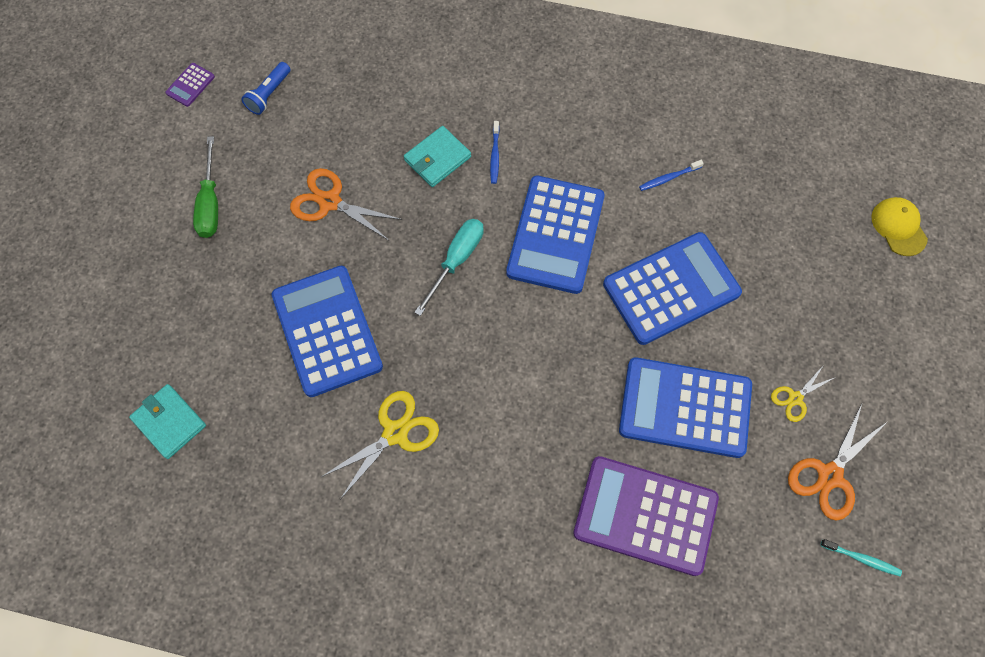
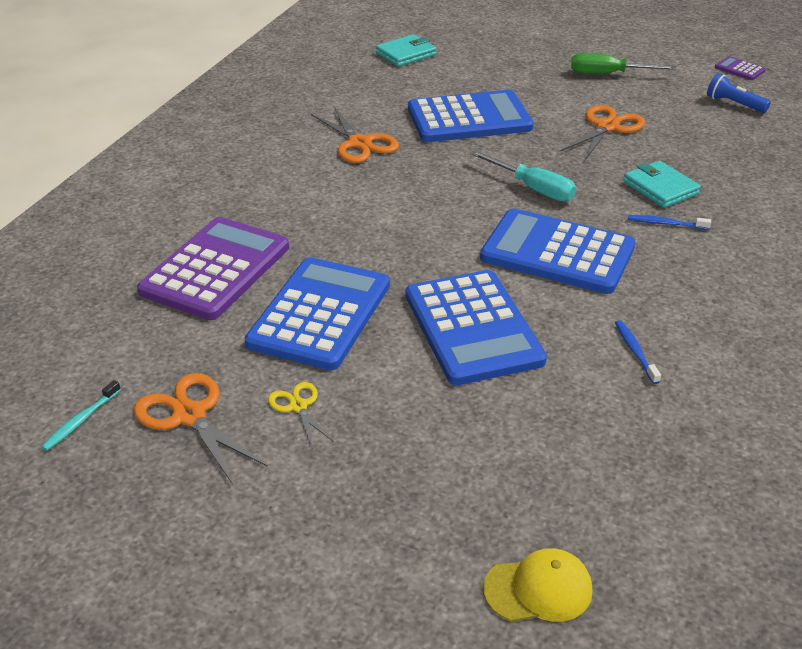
camera: 100 degrees right, 30 degrees down
yellow scissors [321,391,439,498] -> orange scissors [311,106,399,163]

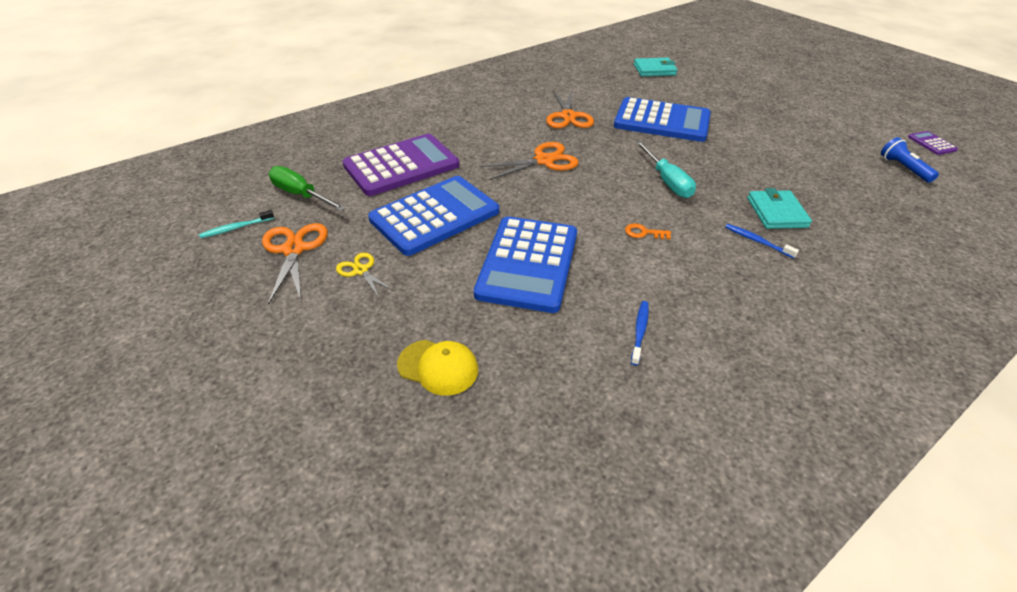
camera: 30 degrees right, 5 degrees up
yellow scissors [268,382,334,449] -> yellow scissors turned 45 degrees counterclockwise [336,253,395,298]
blue calculator [480,208,635,294] -> orange key [625,223,671,239]
yellow cap [483,548,592,622] -> yellow cap moved to [397,340,478,396]
orange scissors [559,105,646,161] -> orange scissors moved to [480,142,579,180]
green screwdriver [571,53,677,74] -> green screwdriver moved to [269,166,346,211]

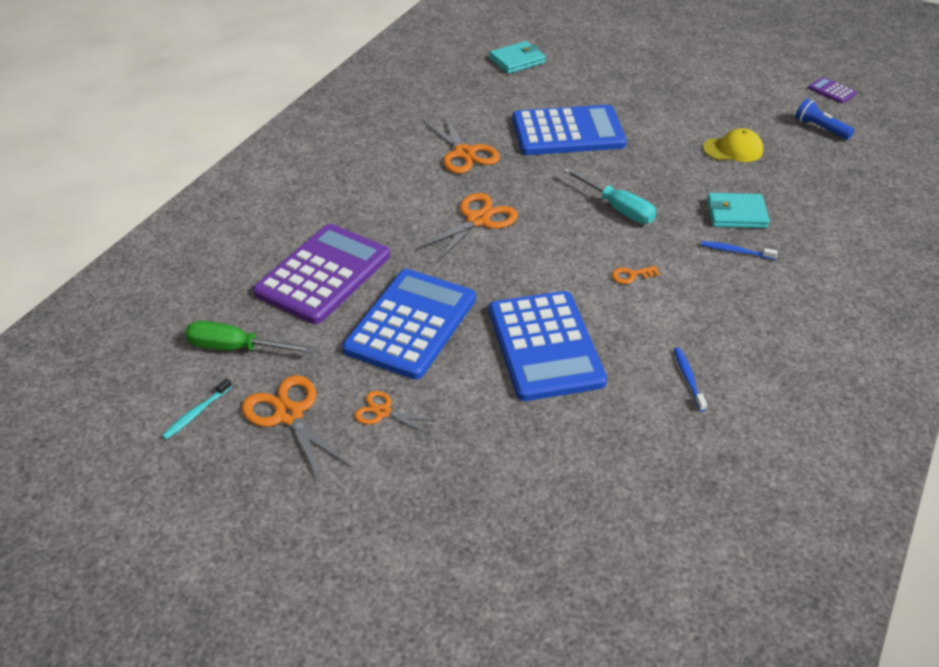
camera: 25 degrees left, 0 degrees up
yellow scissors [336,253,395,298] -> orange scissors [355,391,437,434]
yellow cap [397,340,478,396] -> yellow cap moved to [703,128,763,162]
turquoise wallet [747,188,812,229] -> turquoise wallet turned 60 degrees counterclockwise [707,193,770,228]

